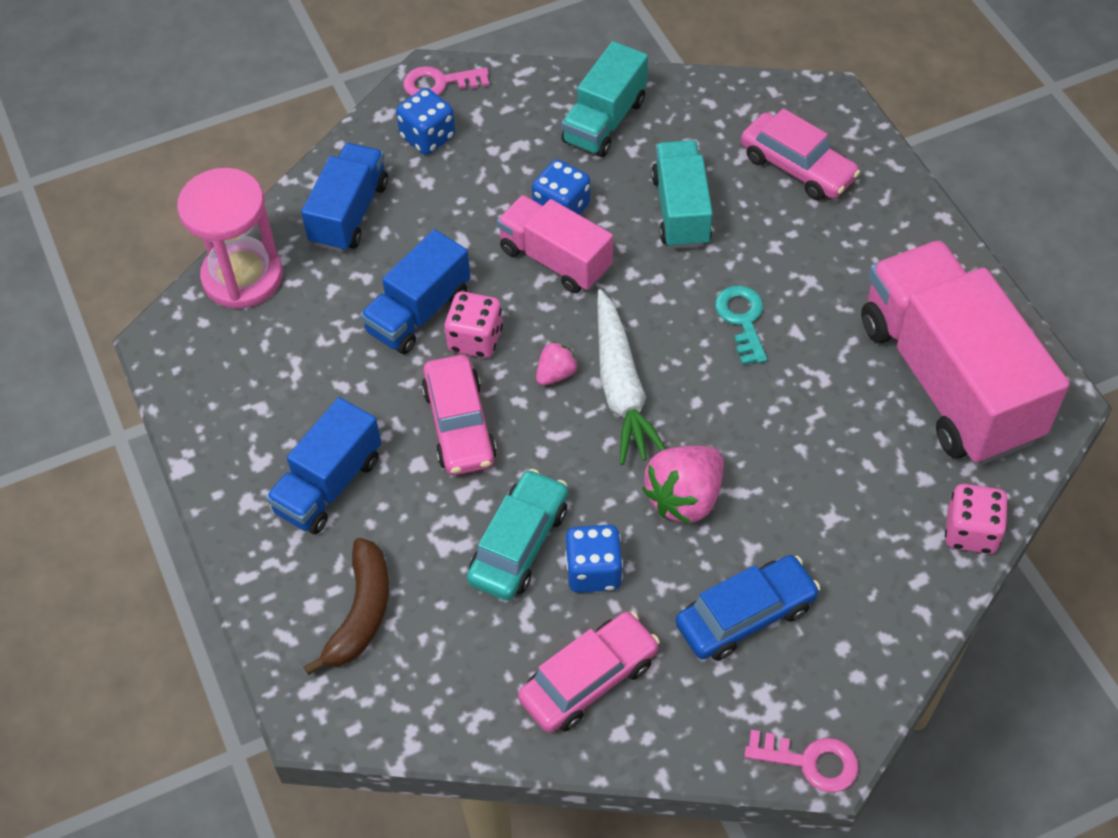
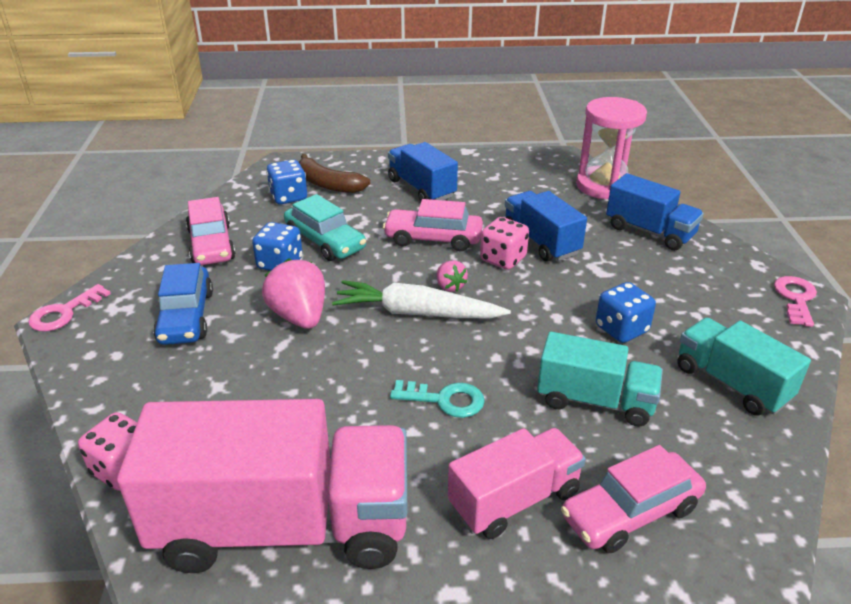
camera: 110 degrees right, 20 degrees down
blue dice [396,88,455,155] -> blue dice moved to [266,160,307,204]
pink truck [497,195,613,293] -> pink truck moved to [448,428,586,539]

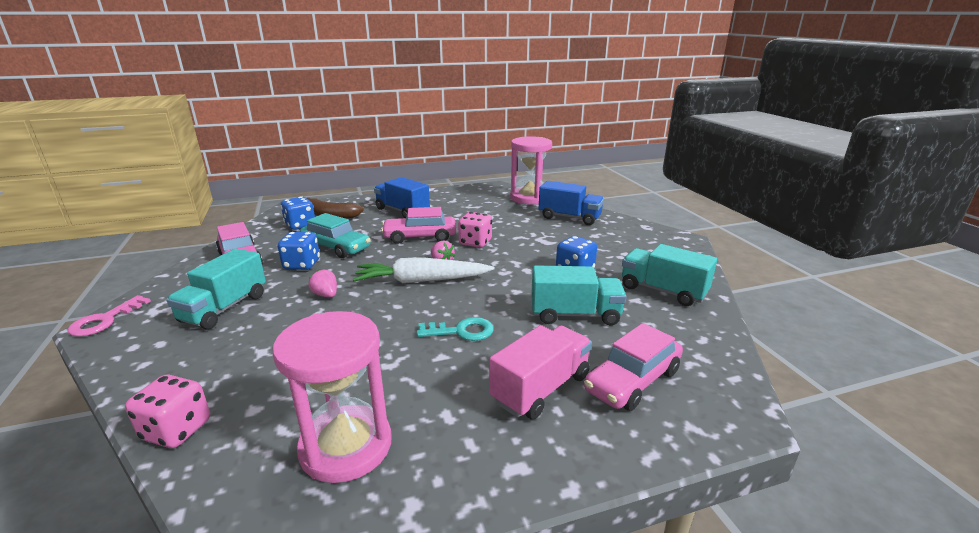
camera: 15 degrees left, 10 degrees down
pink truck [117,399,408,573] -> pink hourglass [273,311,392,483]
blue car [153,263,213,345] -> turquoise truck [166,248,266,329]
pink strawberry [262,258,325,329] -> pink strawberry [308,269,337,297], size x0.53
blue truck [505,191,587,262] -> none
pink key [774,276,817,327] -> none

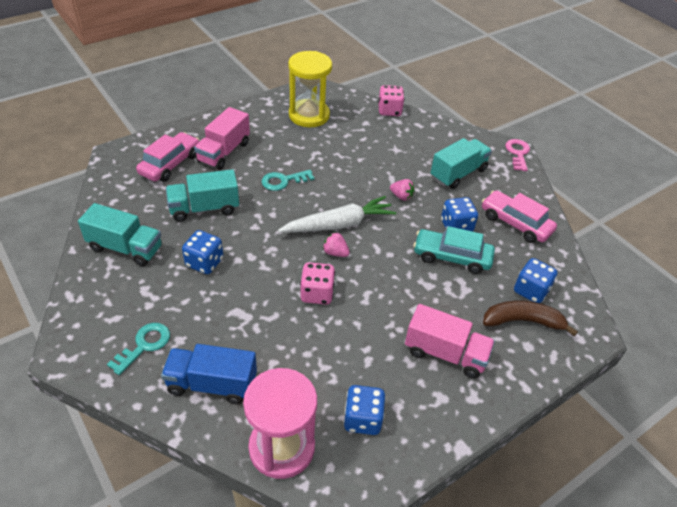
camera: 160 degrees right, 20 degrees up
turquoise truck [166,248,266,329] -> turquoise truck turned 45 degrees clockwise [431,138,492,189]
pink hourglass [273,311,392,483] -> yellow hourglass [288,51,332,127]
blue truck [374,177,430,218] -> pink truck [405,304,495,378]
pink car [381,207,456,244] -> none
none -> turquoise key [107,323,170,375]
none -> blue dice [344,385,385,435]

